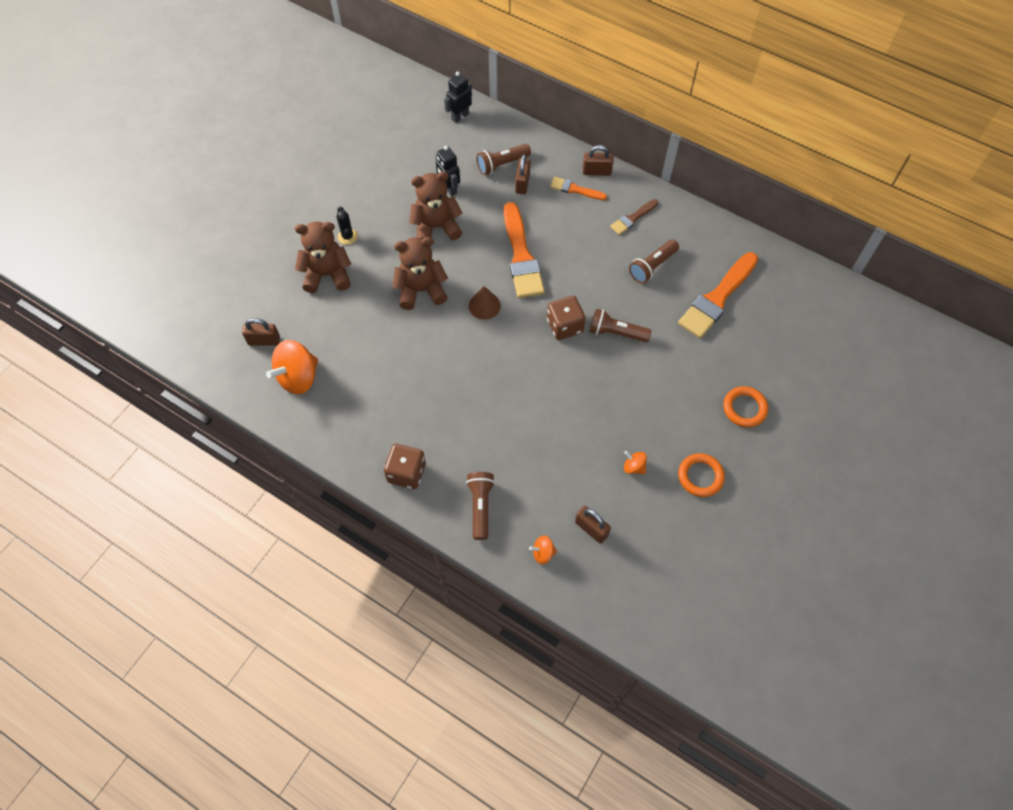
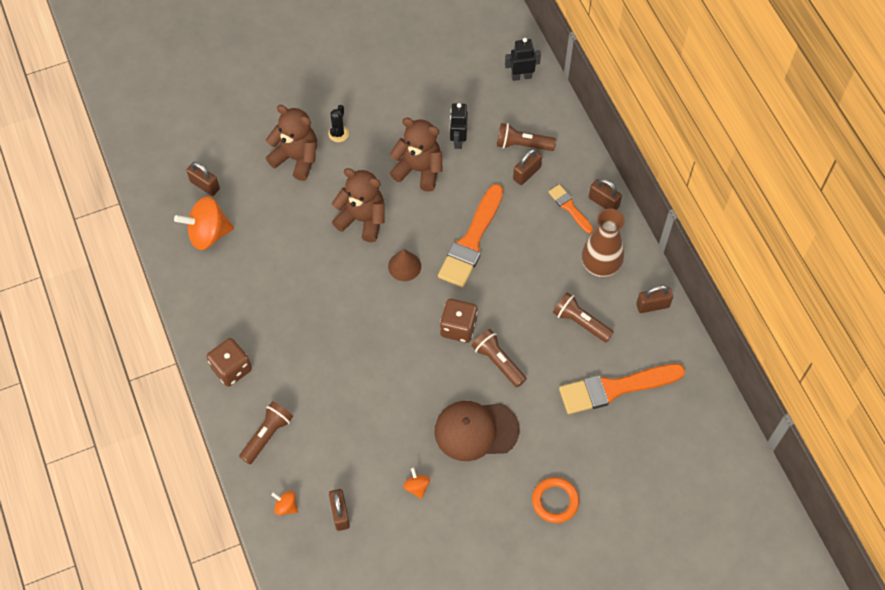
camera: 35 degrees right, 0 degrees up
brown brush [610,199,658,235] -> brown vase [582,208,625,277]
brown flashlight [629,239,679,284] -> brown flashlight turned 45 degrees clockwise [553,292,614,343]
orange ring [678,453,725,497] -> none
none -> brown cap [434,401,520,461]
none -> brown padlock [636,285,673,313]

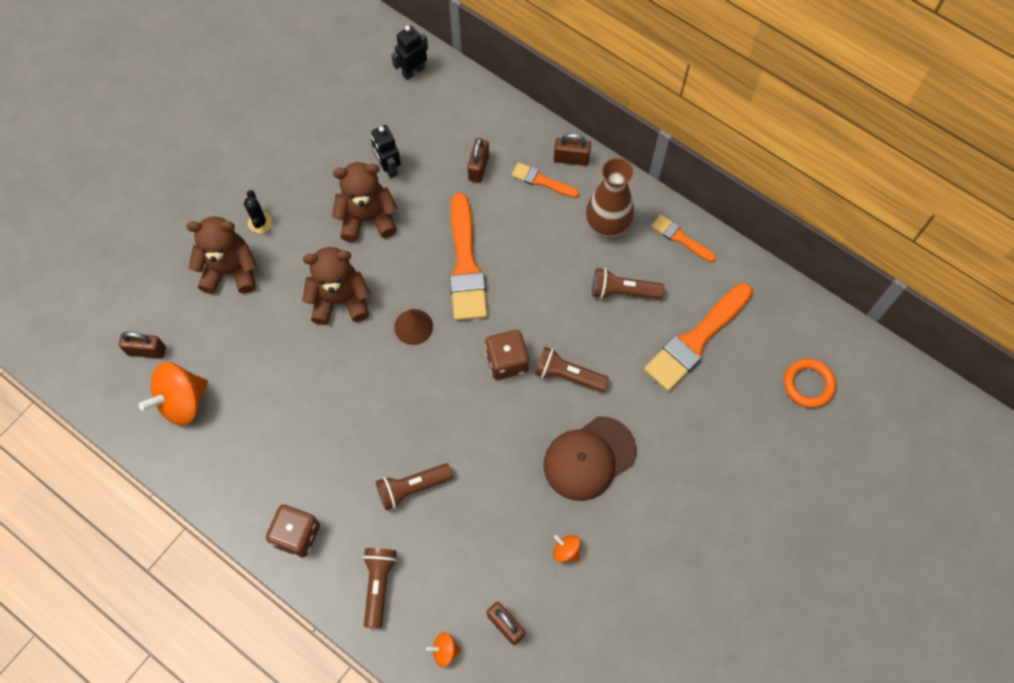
camera: 30 degrees left, 5 degrees up
brown flashlight [497,123,556,151] -> brown flashlight moved to [376,463,453,510]
orange ring [532,477,579,523] -> orange ring moved to [784,358,836,408]
brown padlock [636,285,673,313] -> orange brush [651,215,716,262]

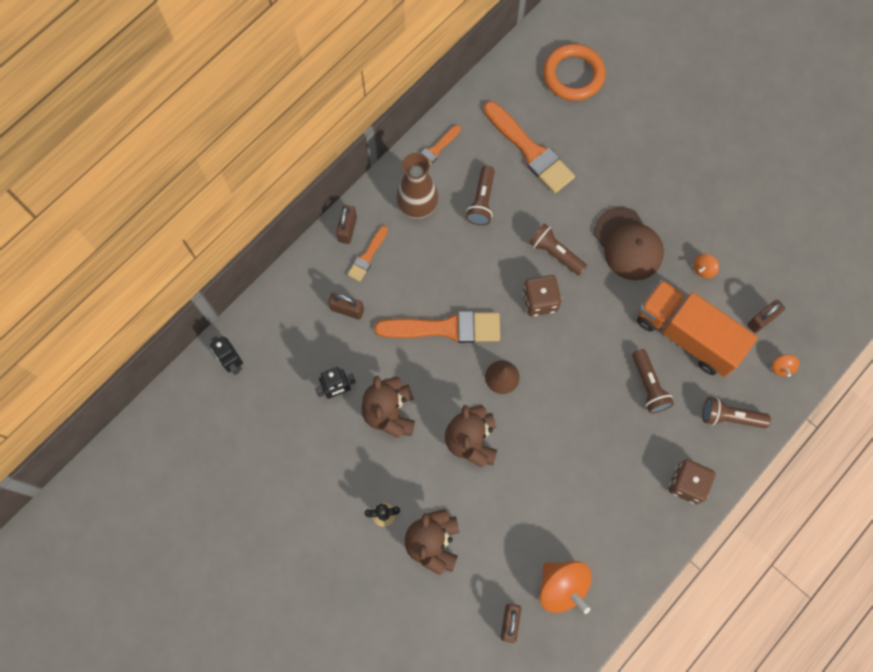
camera: 85 degrees left, 5 degrees up
brown flashlight [535,347,609,392] -> brown flashlight turned 105 degrees clockwise [529,223,587,275]
orange ring [784,358,836,408] -> orange ring [543,44,605,101], size x1.51
none -> orange truck [637,279,758,377]

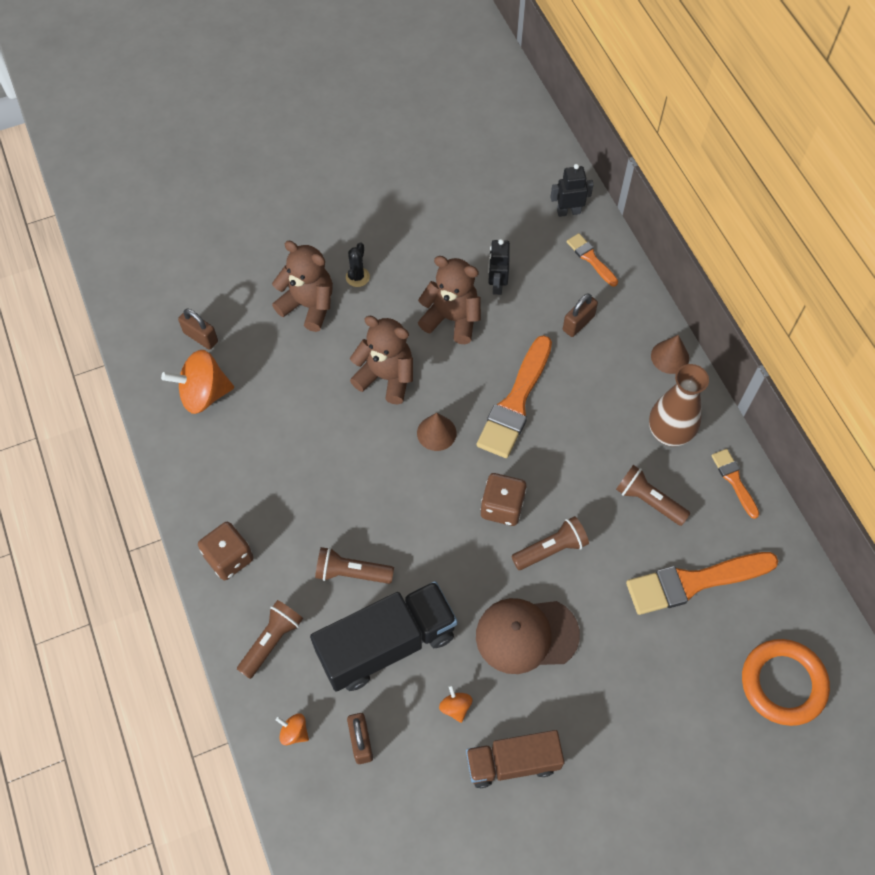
camera: 115 degrees right, 10 degrees down
brown padlock [336,205,357,244] -> brown cone [651,335,689,374]
orange brush [347,226,388,282] -> orange brush moved to [567,233,618,286]
orange truck [637,279,758,377] -> black truck [310,581,458,692]
none -> brown truck [466,730,564,788]

